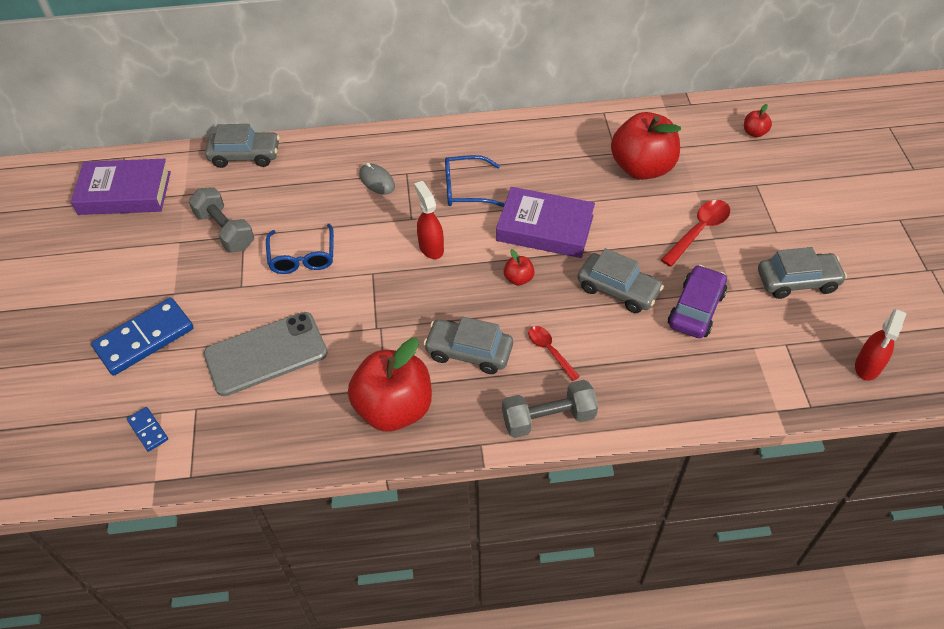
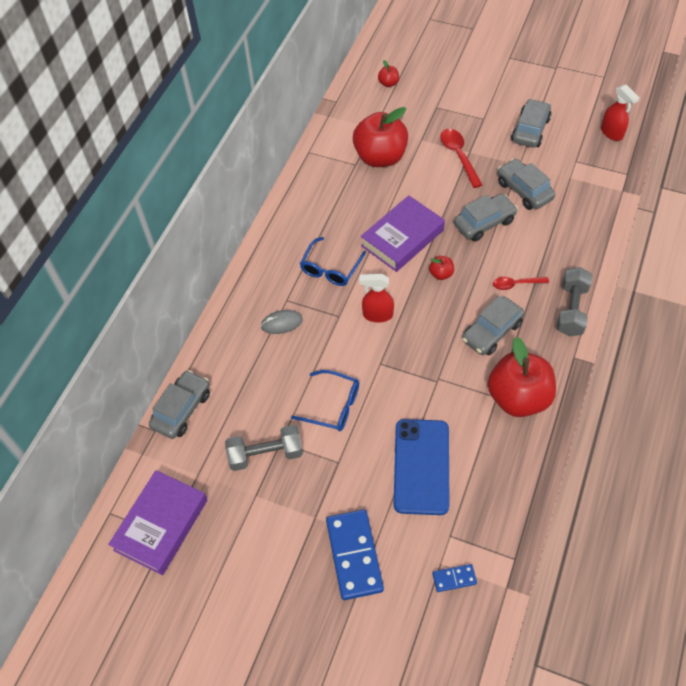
camera: 60 degrees left, 5 degrees up
grey phone [204,312,327,396] -> blue phone [394,419,450,515]
purple car [668,265,727,338] -> grey car [497,159,555,210]

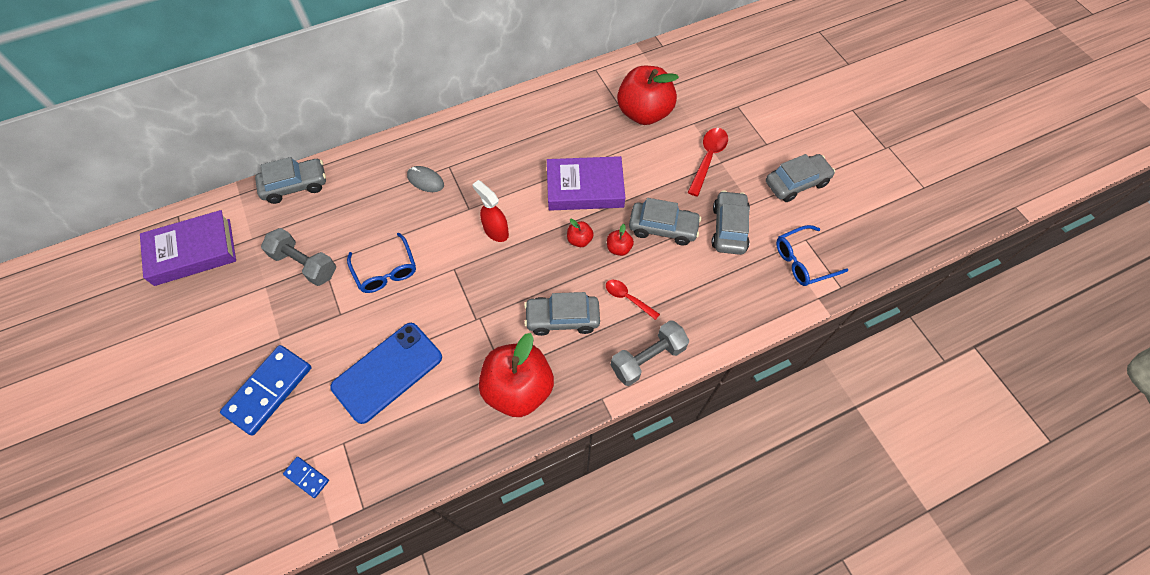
camera: 40 degrees right, 5 degrees up
blue glasses [300,237,366,286] -> blue glasses moved to [776,225,848,286]
red apple [378,60,399,87] -> red apple moved to [607,224,634,256]
red spray bottle [601,84,640,141] -> none

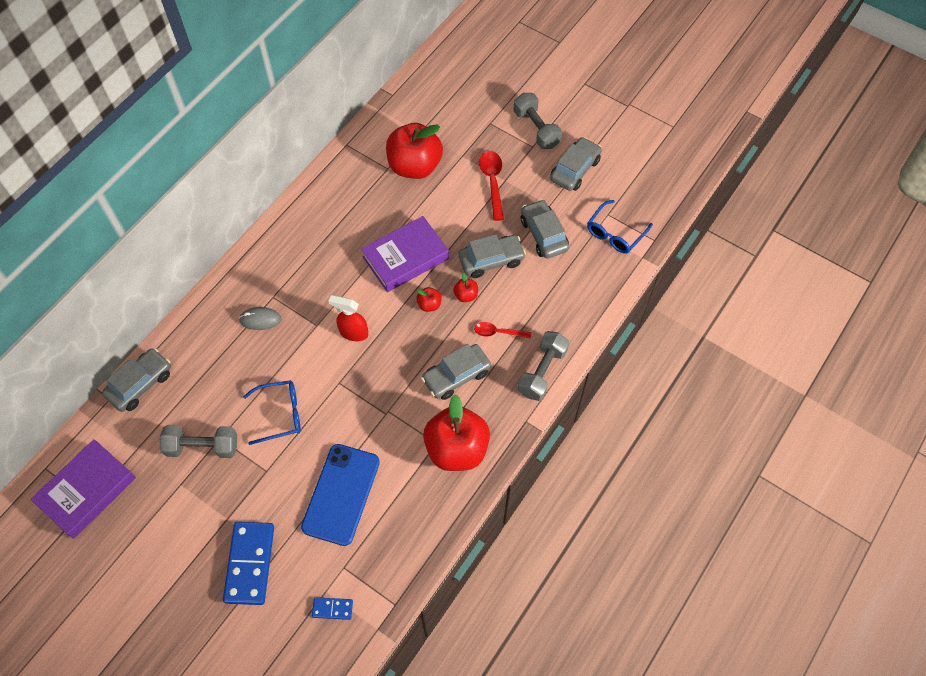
camera: 30 degrees left, 0 degrees up
blue glasses [347,233,416,293] -> blue glasses turned 45 degrees counterclockwise [243,380,301,445]
none -> grey dumbbell [513,93,562,149]

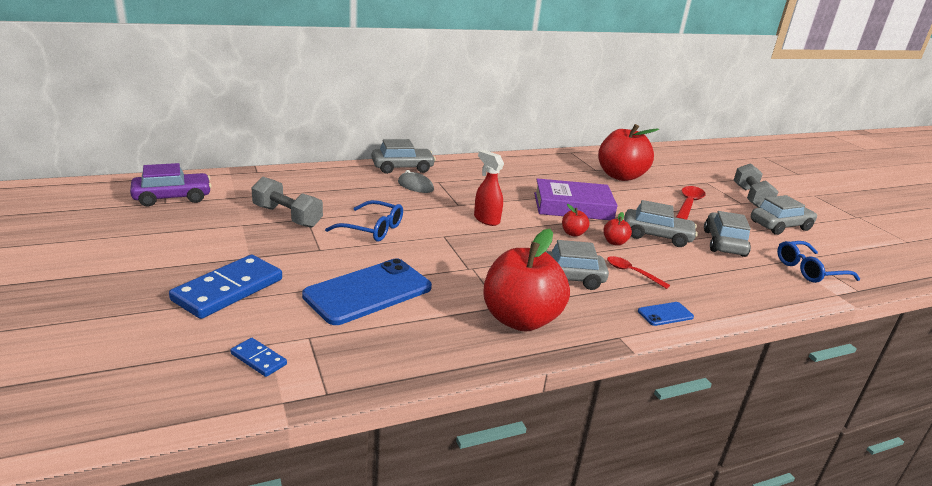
camera: 30 degrees right, 35 degrees down
purple book [31,439,136,539] -> purple car [130,163,212,207]
grey car [102,348,171,412] -> grey car moved to [371,139,436,174]
grey dumbbell [518,331,569,401] -> blue phone [638,302,694,326]

